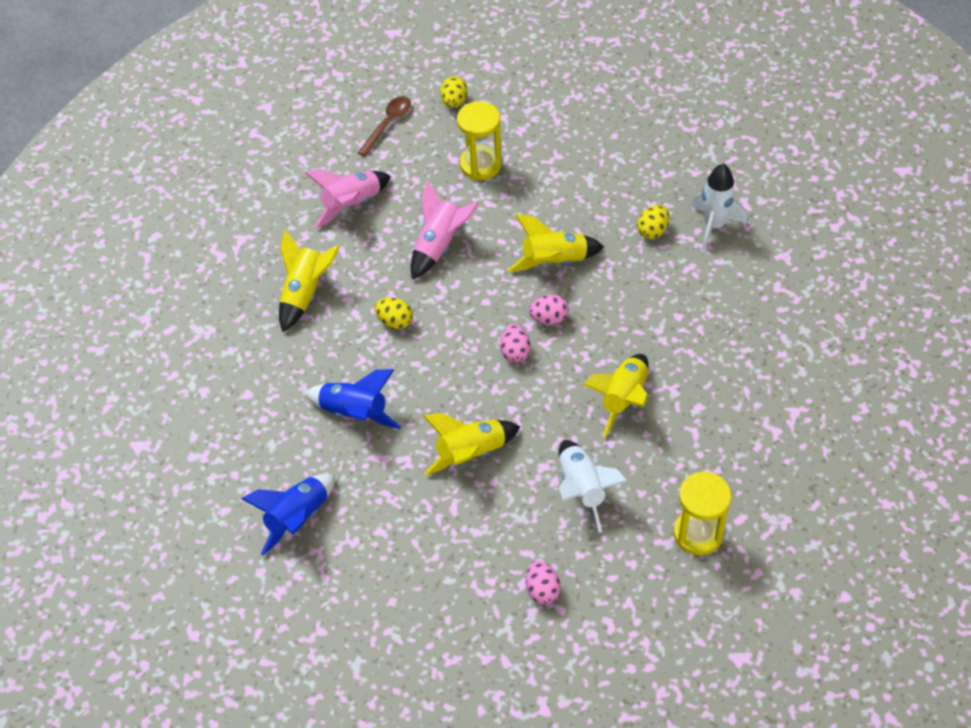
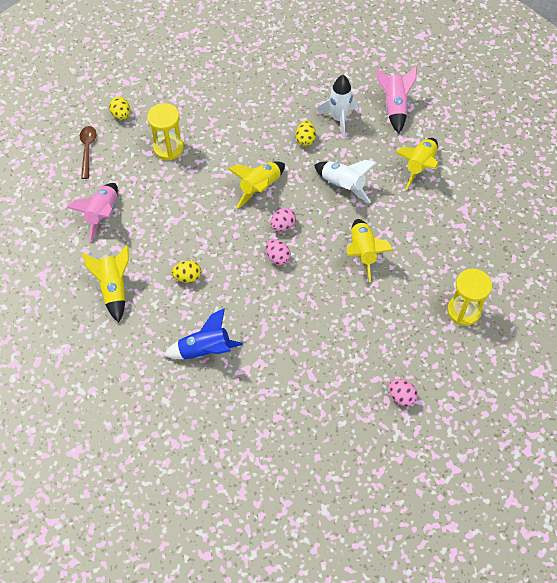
camera: 35 degrees left, 5 degrees up
blue rocket [241,474,335,556] -> none
pink rocket [411,181,479,279] -> pink rocket moved to [376,66,417,134]
yellow rocket [423,413,520,475] -> yellow rocket moved to [395,138,438,190]
white rocket [559,440,628,533] -> white rocket moved to [314,160,377,203]

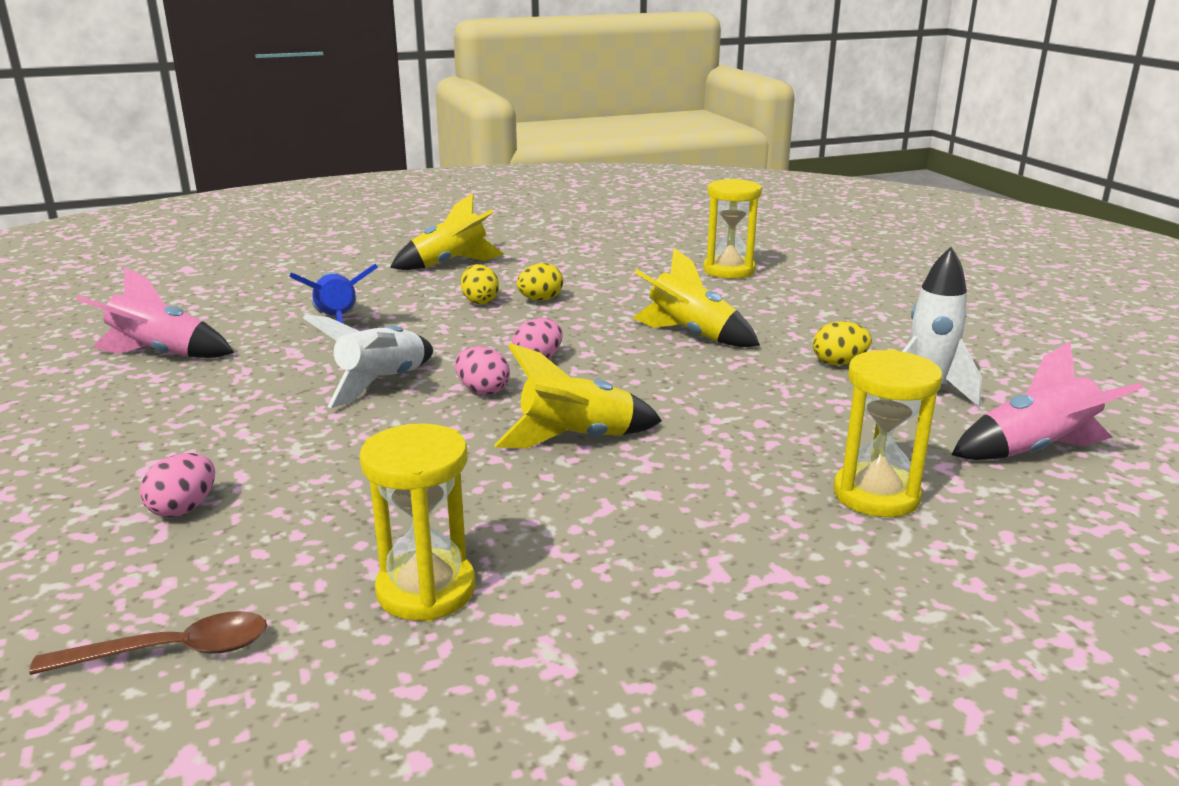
camera: 80 degrees right, 35 degrees down
pink rocket [67,183,118,242] -> pink rocket moved to [76,267,234,358]
brown spoon [80,126,96,179] -> brown spoon moved to [29,611,267,675]
yellow egg [109,97,130,120] -> yellow egg moved to [517,263,563,301]
pink egg [270,208,296,231] -> pink egg moved to [455,346,510,395]
white rocket [314,160,377,203] -> white rocket moved to [303,314,433,408]
yellow rocket [395,138,438,190] -> yellow hourglass [833,349,942,517]

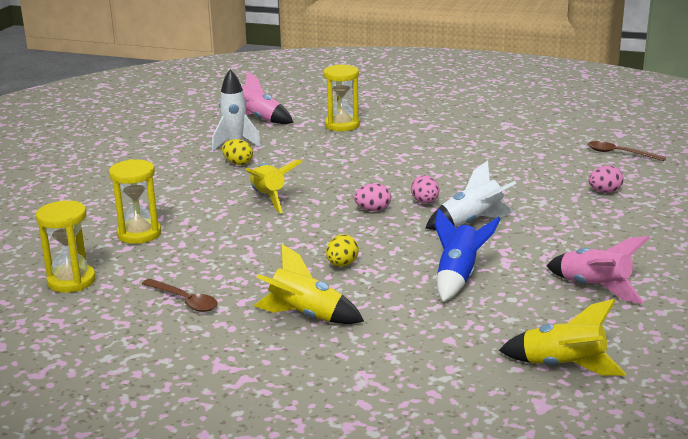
camera: 140 degrees left, 0 degrees up
yellow hourglass [359,423,475,621] -> yellow hourglass moved to [36,201,96,293]
yellow rocket [494,343,662,448] -> yellow rocket moved to [499,299,626,376]
yellow egg [517,263,563,301] -> none
none -> brown spoon [142,279,218,312]

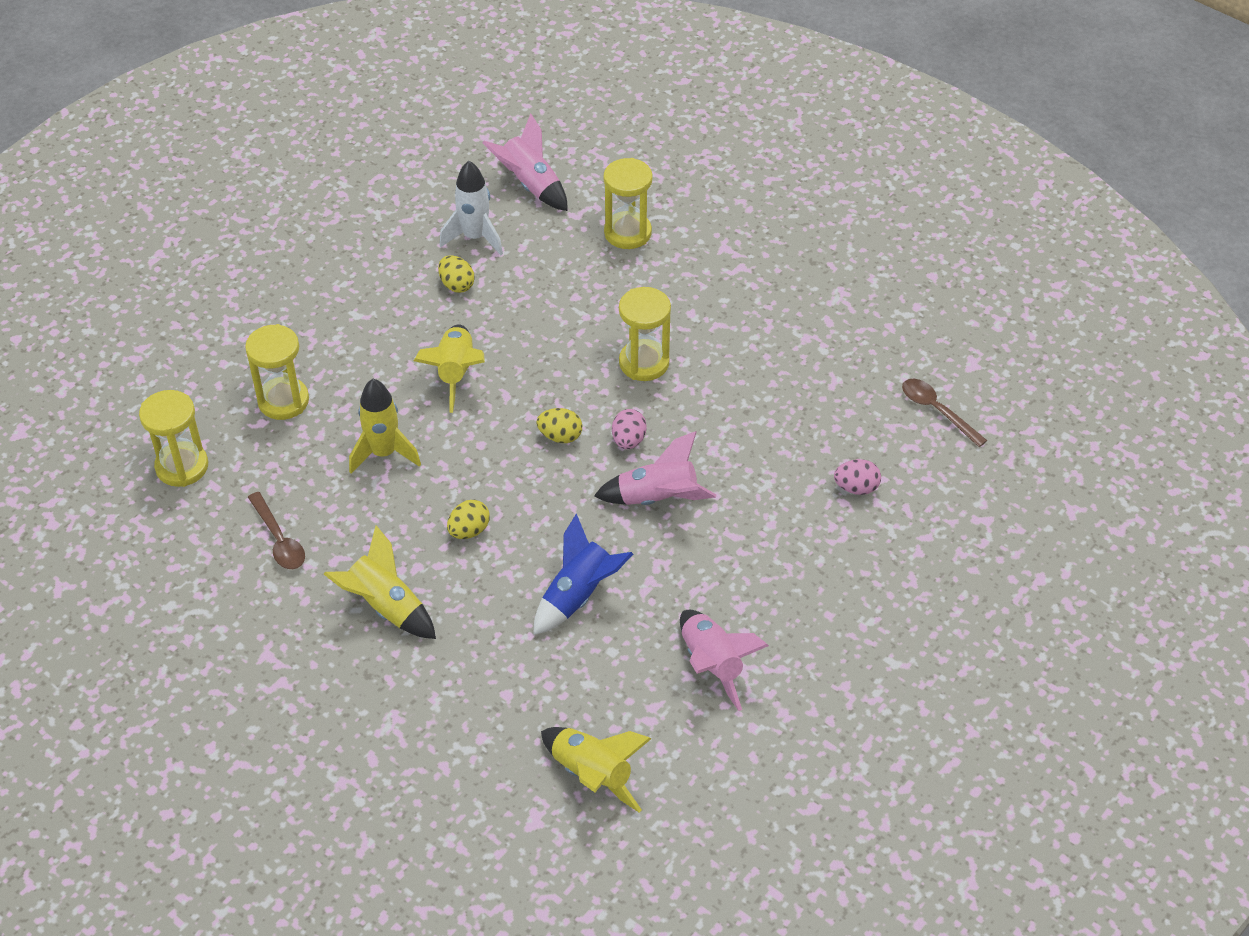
camera: 20 degrees right, 25 degrees up
pink egg [354,183,391,211] -> yellow egg [537,408,582,443]
white rocket [425,160,517,230] -> pink rocket [594,431,716,505]
none -> yellow rocket [349,379,421,474]
none -> yellow hourglass [619,287,671,381]

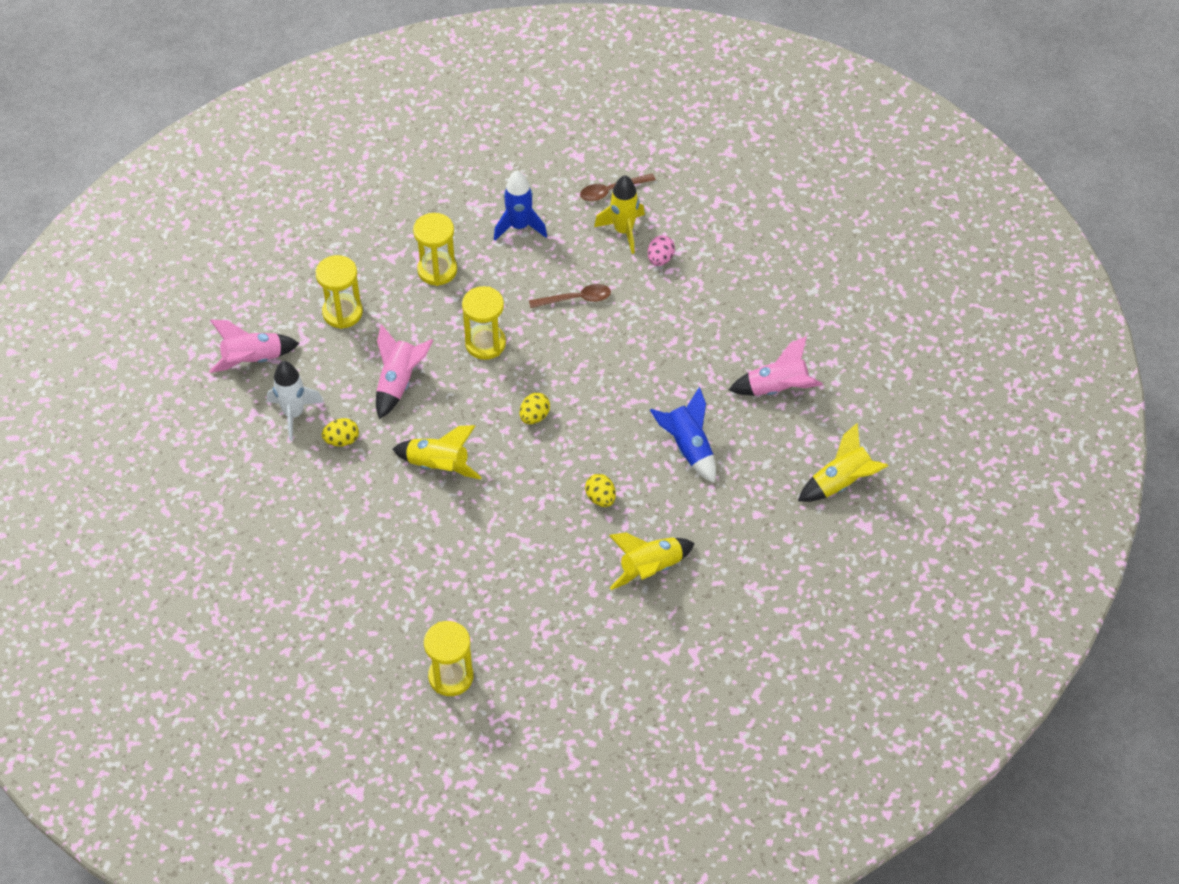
camera: 70 degrees left, 5 degrees up
yellow hourglass [245,324,309,420] -> yellow hourglass moved to [413,213,457,286]
brown spoon [248,492,305,569] -> brown spoon moved to [529,284,611,308]
yellow rocket [349,379,421,474] -> yellow rocket moved to [594,175,645,254]
pink rocket [594,431,716,505] -> pink rocket moved to [376,324,433,419]
pink egg [612,409,647,449] -> none
none -> blue rocket [494,171,547,241]

